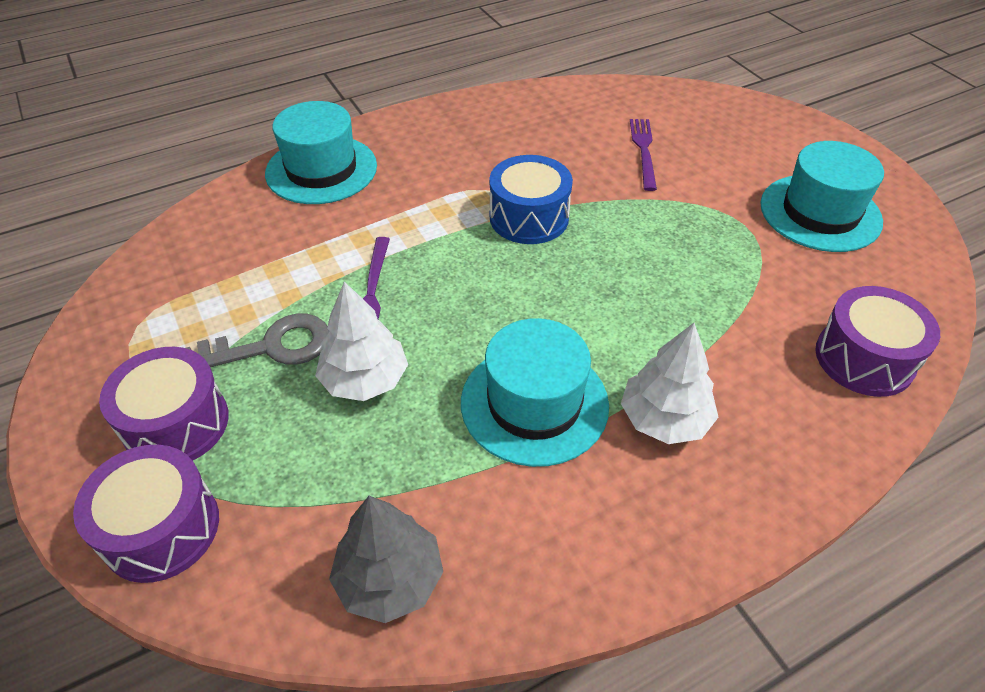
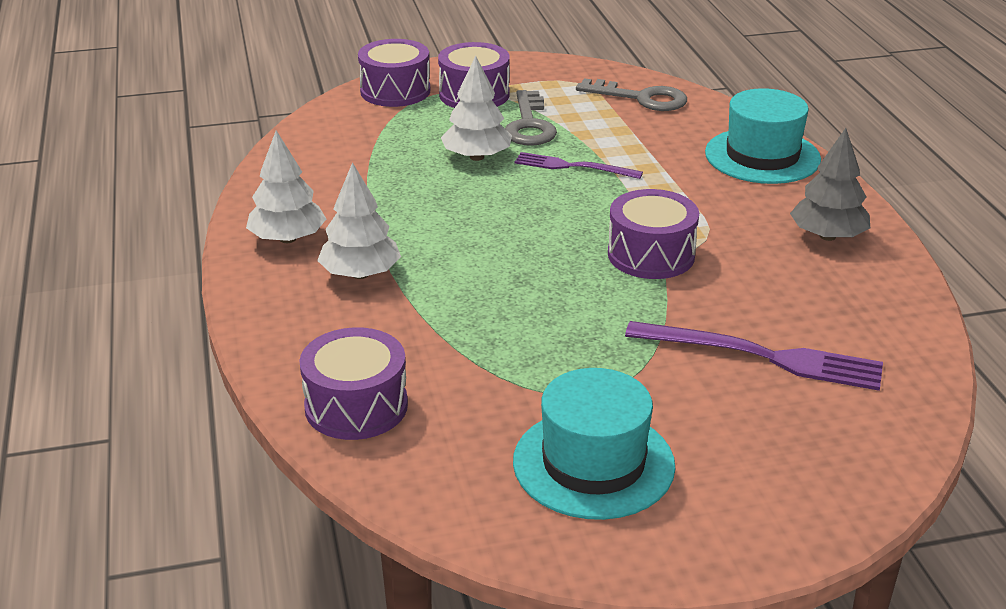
camera: 105 degrees right, 15 degrees down
grey tree [329,496,443,623] -> grey tree moved to [790,128,870,241]
turquoise hat [461,318,609,467] -> none
blue drum [489,155,573,244] -> purple drum [608,189,699,279]
purple fork [630,119,657,191] -> purple fork [625,321,883,391], size x1.58
none -> white tree [246,130,326,243]
none -> grey key [576,78,687,111]

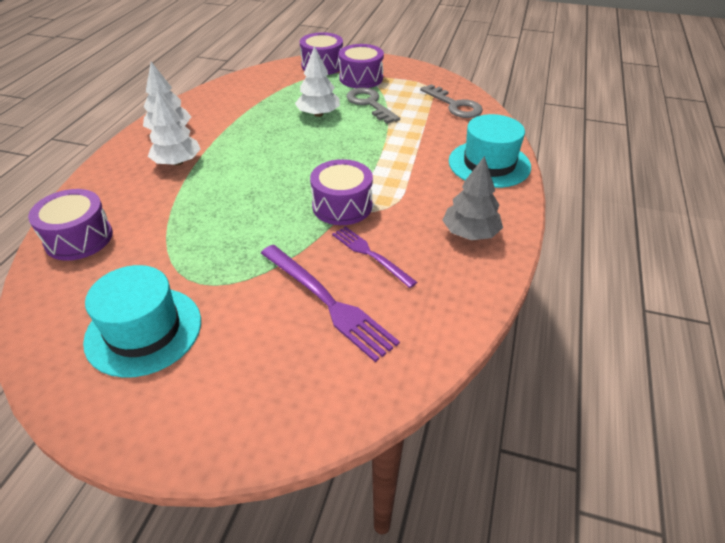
camera: 30 degrees right, 10 degrees up
grey key [505,90,557,146] -> grey key turned 120 degrees clockwise [346,87,400,124]
purple fork [515,152,643,179] -> purple fork moved to [332,226,417,288]

